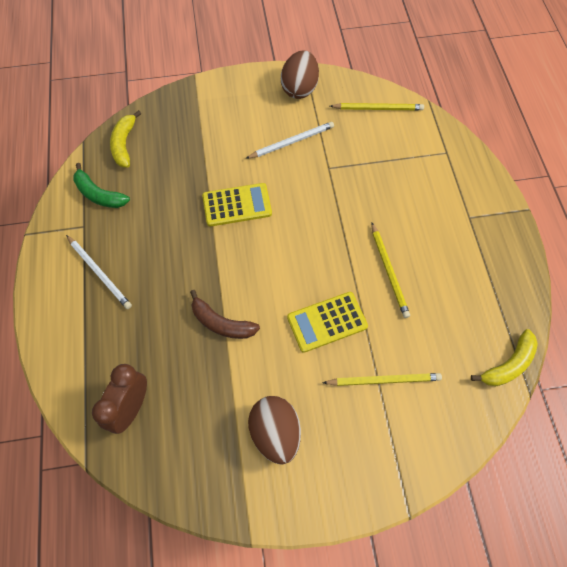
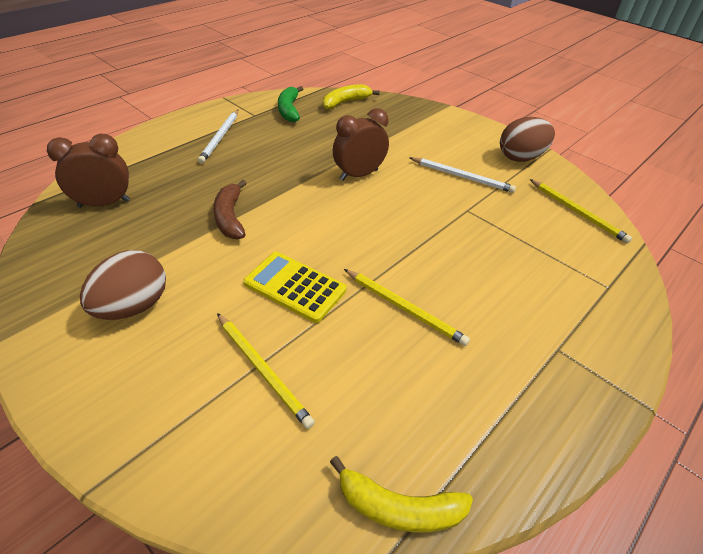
camera: 50 degrees right, 20 degrees down
yellow calculator [202,183,272,227] -> brown clock [333,108,389,181]
yellow pencil [371,222,410,318] -> yellow pencil turned 90 degrees counterclockwise [344,269,470,346]

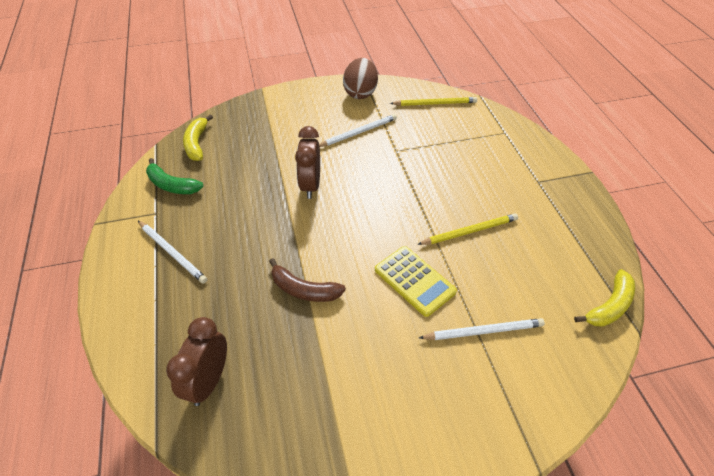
camera: 55 degrees left, 5 degrees up
brown egg [80,250,166,320] -> none
yellow pencil [217,313,315,429] -> white pencil [419,318,545,340]
yellow calculator [243,252,347,323] -> yellow calculator turned 105 degrees counterclockwise [375,246,457,317]

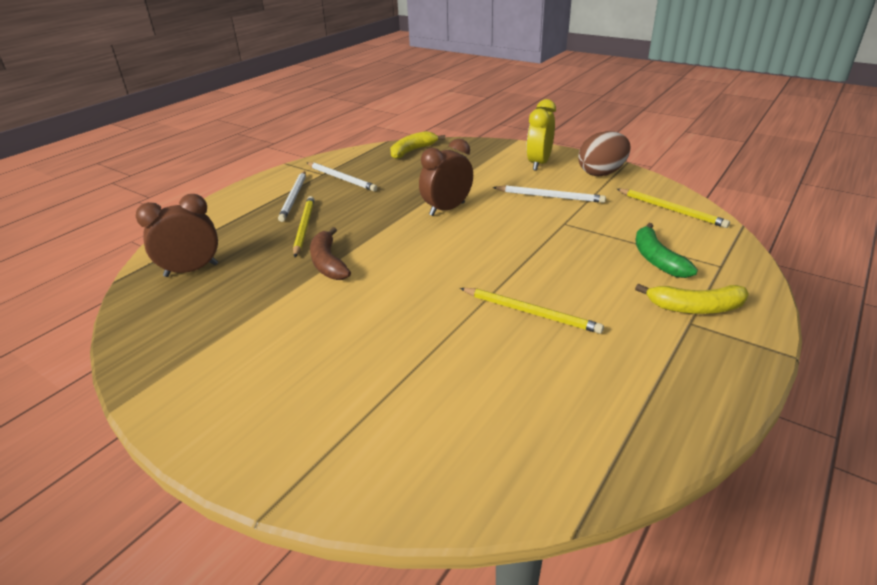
camera: 50 degrees right, 15 degrees down
green banana [146,158,203,194] -> green banana moved to [635,223,698,278]
yellow calculator [375,246,457,317] -> none
white pencil [419,318,545,340] -> white pencil moved to [307,162,377,191]
yellow banana [574,269,635,327] -> yellow banana moved to [635,283,749,314]
none -> yellow pencil [293,196,314,257]
none -> yellow clock [527,99,556,171]

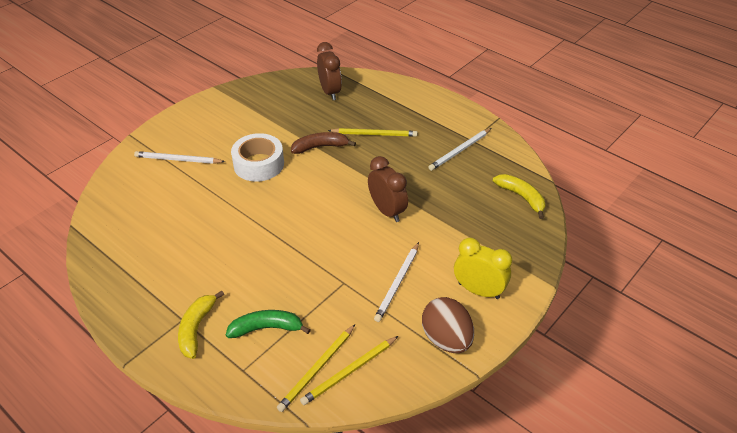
camera: 95 degrees right, 10 degrees up
white pencil [278,171,306,222] -> white pencil moved to [134,151,225,164]
yellow pencil [460,288,604,334] -> yellow pencil moved to [277,325,355,412]
none -> white tape [231,133,284,182]

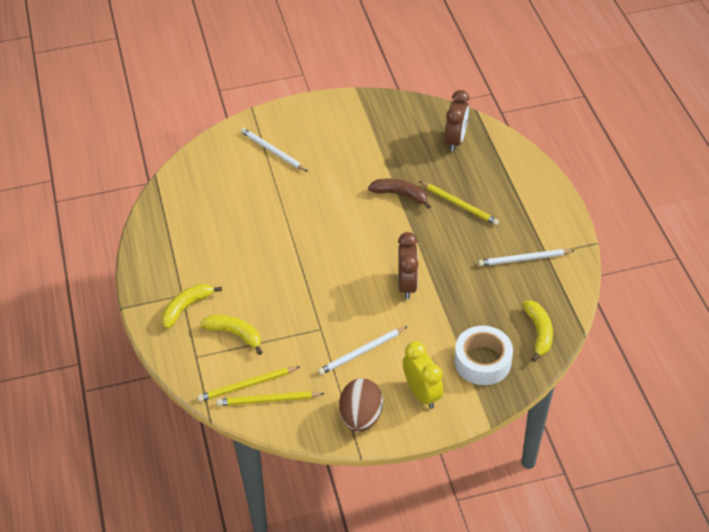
camera: 35 degrees right, 5 degrees up
green banana [226,310,311,338] -> yellow banana [200,315,263,355]
white tape [231,133,284,182] -> white tape moved to [454,326,513,385]

